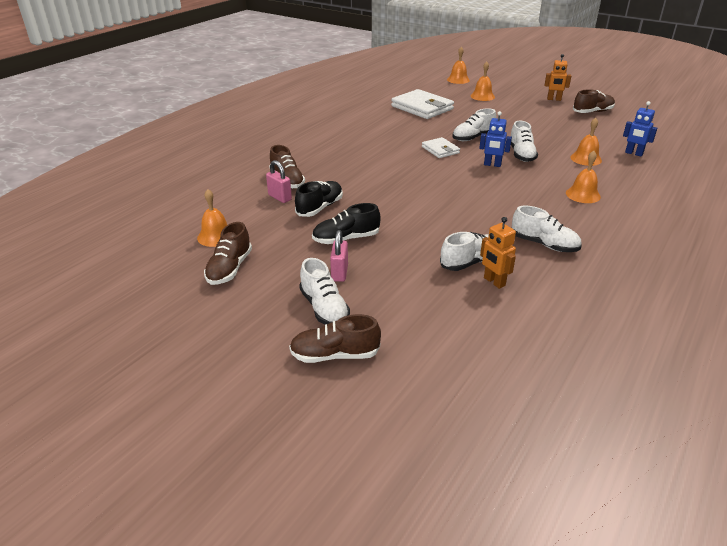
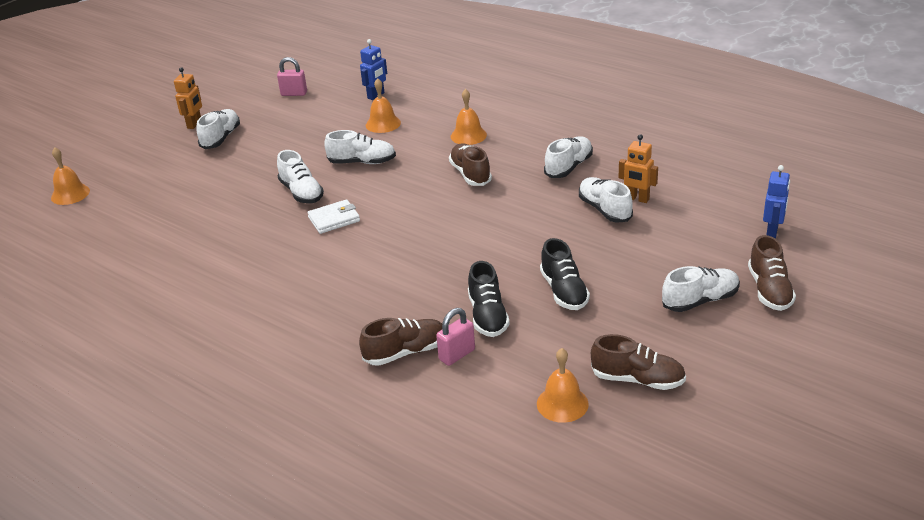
camera: 85 degrees left, 0 degrees up
black shoe [295,181,343,217] -> black shoe turned 135 degrees counterclockwise [468,261,510,337]
pink padlock [330,230,348,282] -> pink padlock moved to [277,57,307,96]
white wallet [391,89,454,119] -> none
orange bell [470,61,495,101] -> none
blue robot [479,111,512,167] -> blue robot moved to [763,165,790,239]
orange robot [480,217,516,289] -> orange robot turned 60 degrees clockwise [619,134,658,203]
brown shoe [573,89,615,113] -> brown shoe moved to [449,143,492,186]
none -> white shoe [196,109,240,149]

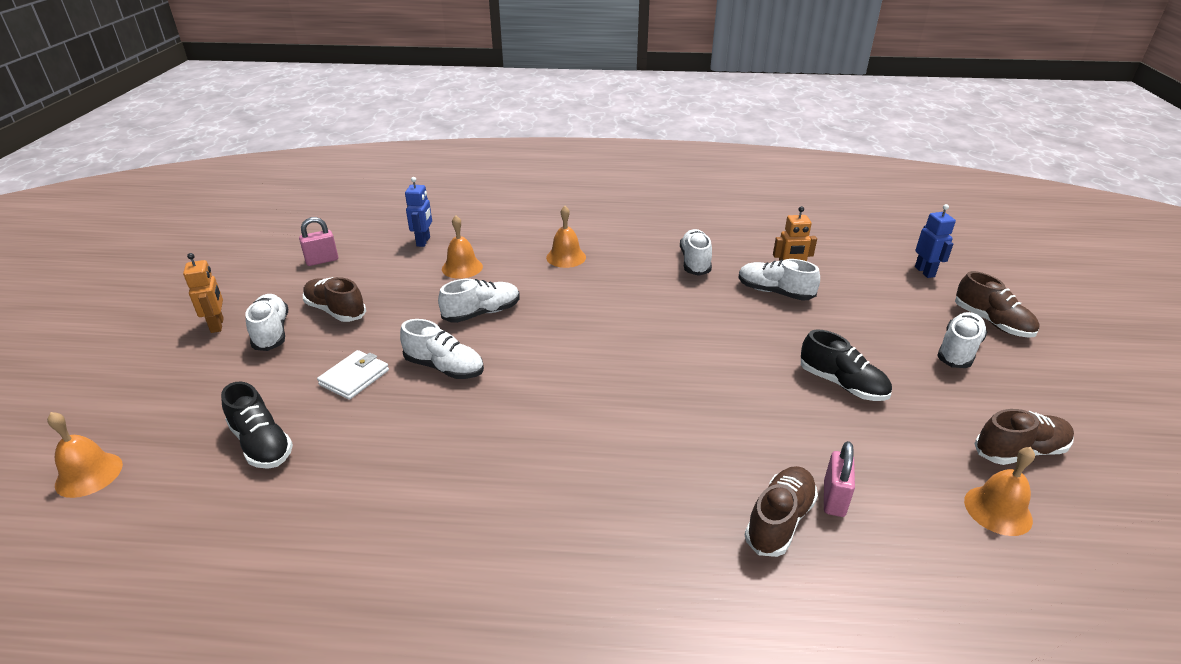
camera: 35 degrees left, 0 degrees up
white wallet [307,199,360,234] -> white wallet moved to [317,350,389,400]
brown shoe [449,143,492,186] -> brown shoe moved to [303,277,366,322]
black shoe [468,261,510,337] -> black shoe moved to [221,382,293,469]

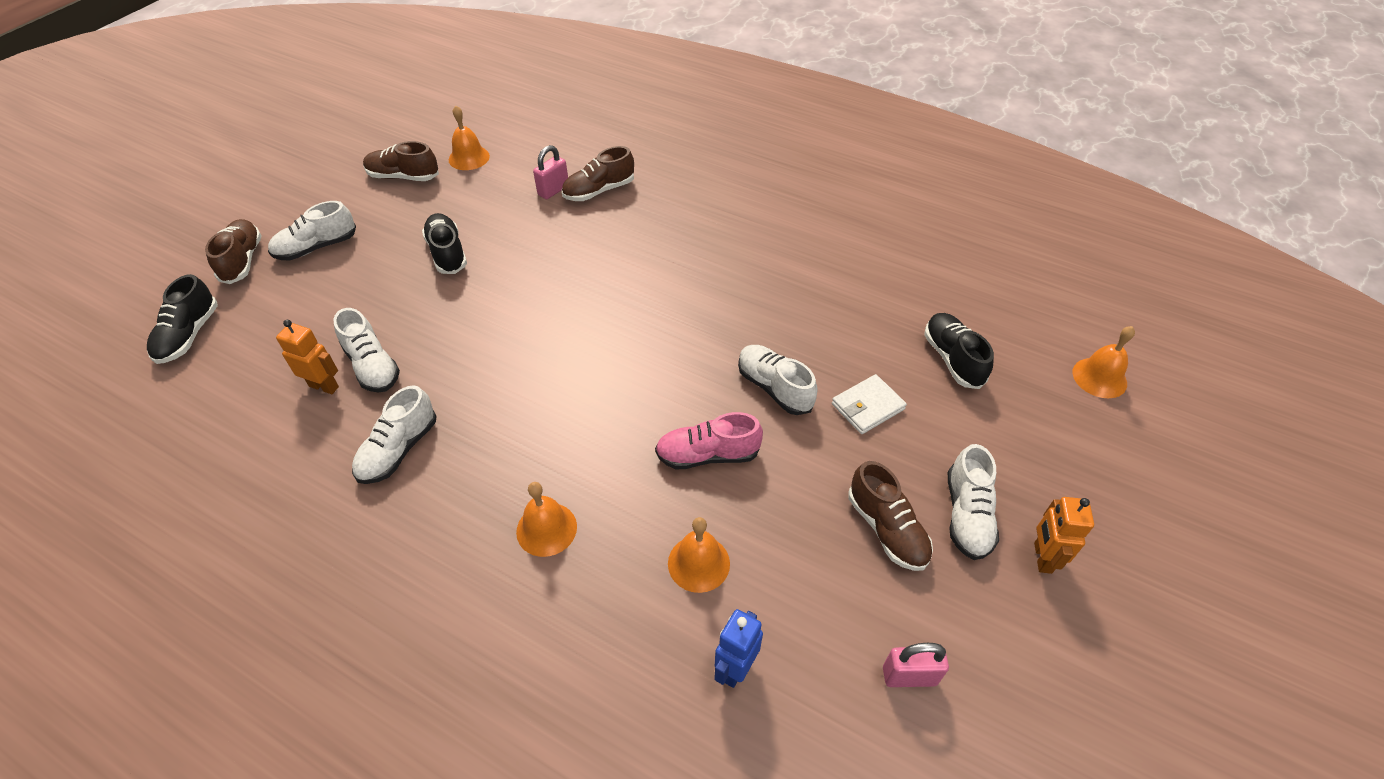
camera: 155 degrees left, 15 degrees up
white shoe [438,279,520,323] -> pink shoe [655,412,763,470]
blue robot [915,204,956,278] -> black shoe [147,274,218,364]

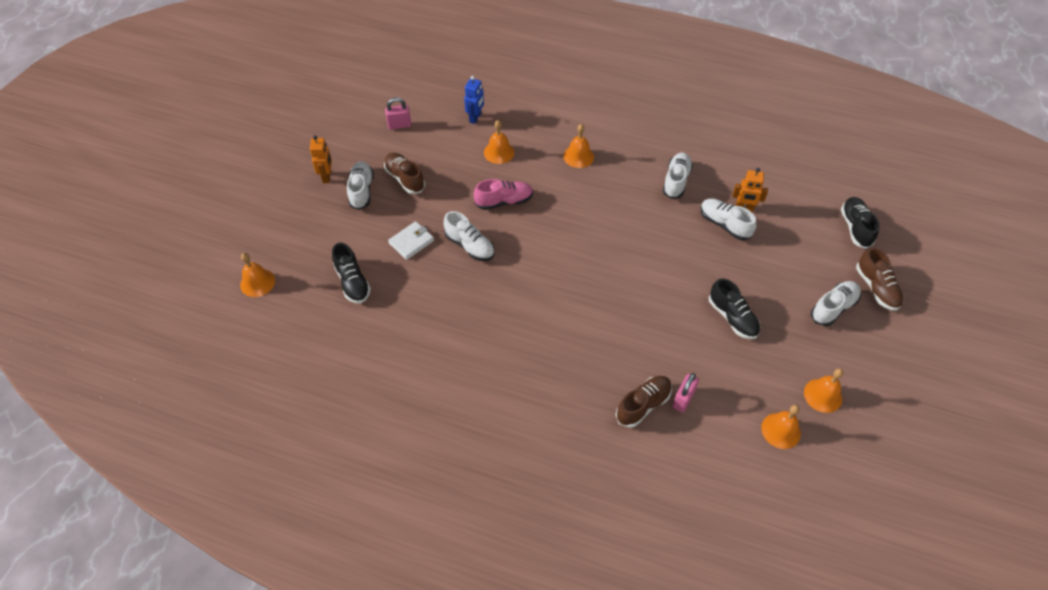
camera: 170 degrees right, 5 degrees up
brown shoe [363,141,439,181] -> orange bell [804,369,843,413]

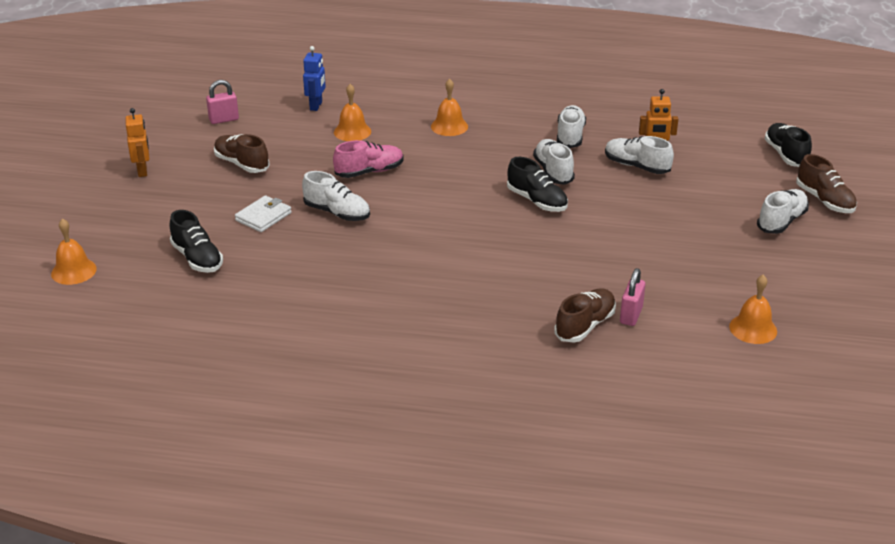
camera: 10 degrees left, 20 degrees down
white shoe [347,161,374,210] -> white shoe moved to [533,139,575,185]
black shoe [709,278,760,339] -> black shoe moved to [507,157,568,212]
orange bell [804,369,843,413] -> none

